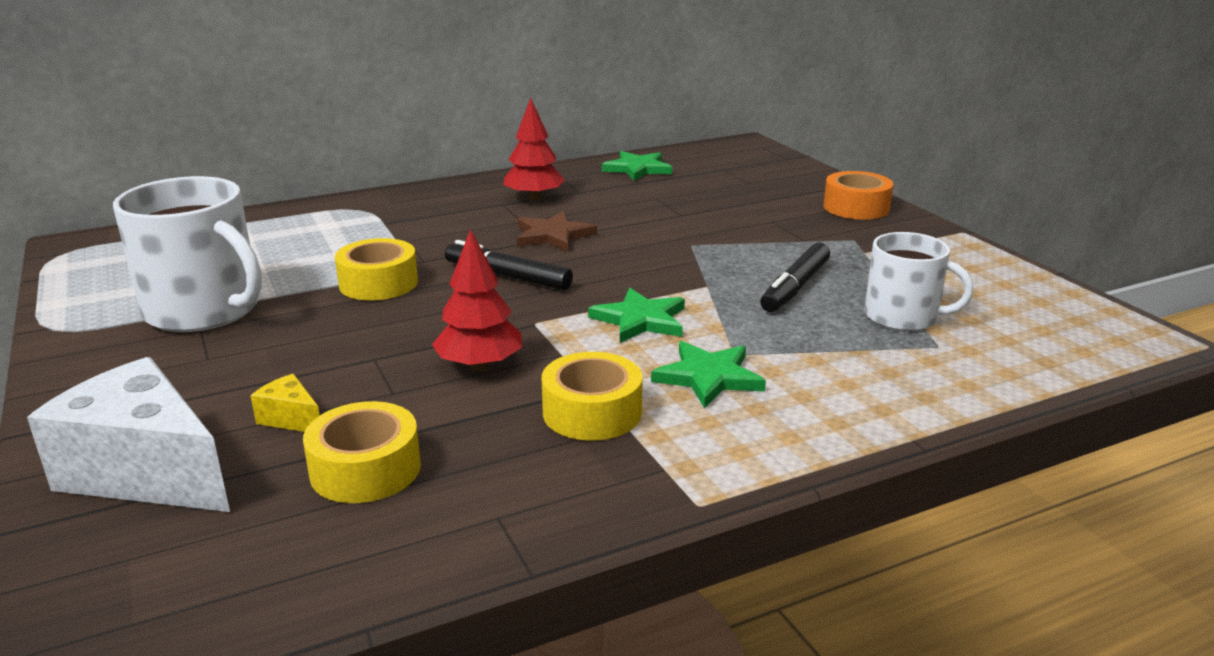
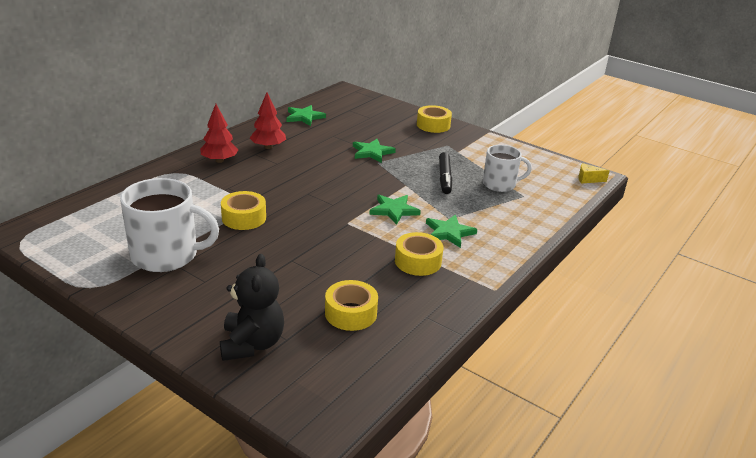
camera: 30 degrees left, 5 degrees up
white cheese [27,357,230,512] -> black teddy bear [220,254,284,361]
yellow cheese [251,374,320,432] -> yellow cheese moved to [578,163,609,184]
red tree [432,229,522,371] -> red tree moved to [200,104,239,163]
black marker [445,240,573,290] -> none
brown star [517,211,597,251] -> none
orange tape [823,171,893,219] -> yellow tape [417,105,452,133]
none -> green star [353,139,396,163]

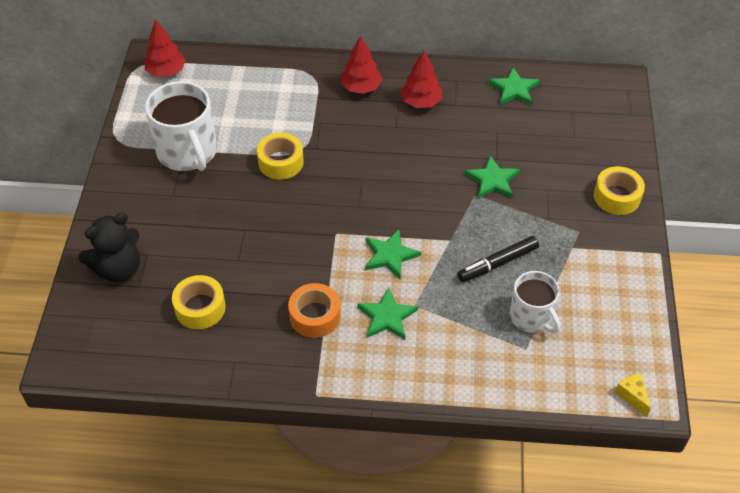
camera: 60 degrees right, 20 degrees up
yellow tape [395,232,443,276] -> orange tape [288,283,340,338]
none -> red tree [144,19,186,77]

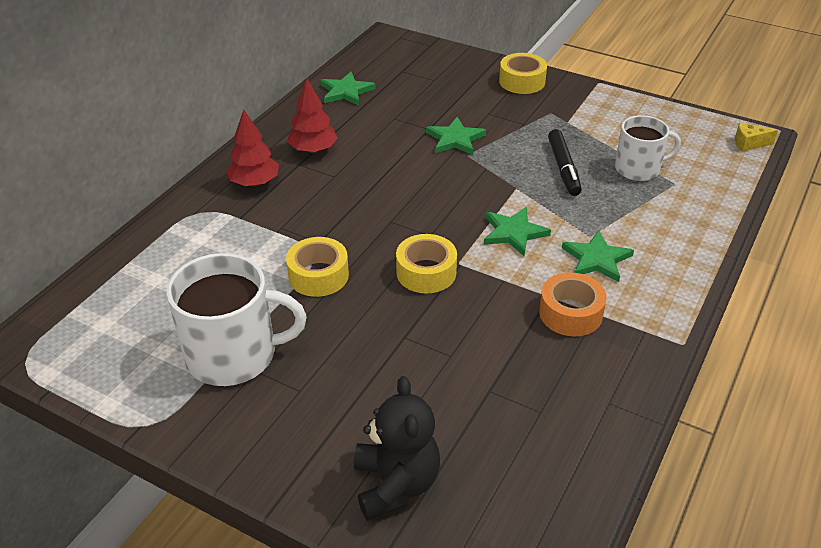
camera: 65 degrees left, 10 degrees down
red tree [144,19,186,77] -> none
yellow tape [172,275,226,329] -> yellow tape moved to [396,234,457,293]

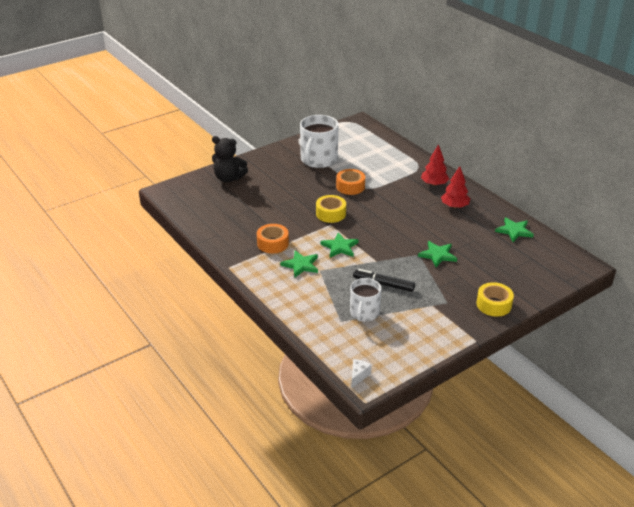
camera: 115 degrees right, 5 degrees down
yellow tape [286,237,349,297] -> orange tape [336,169,365,195]
yellow cheese [735,123,778,152] -> white cheese [351,359,372,388]

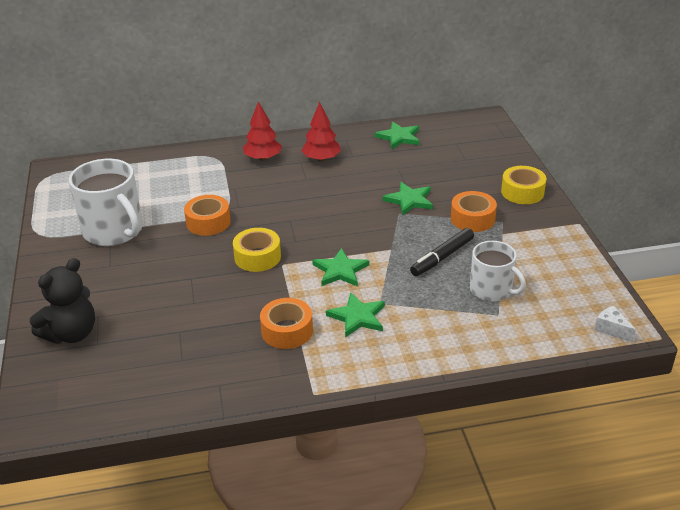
camera: 65 degrees left, 0 degrees up
none -> orange tape [451,191,497,232]

